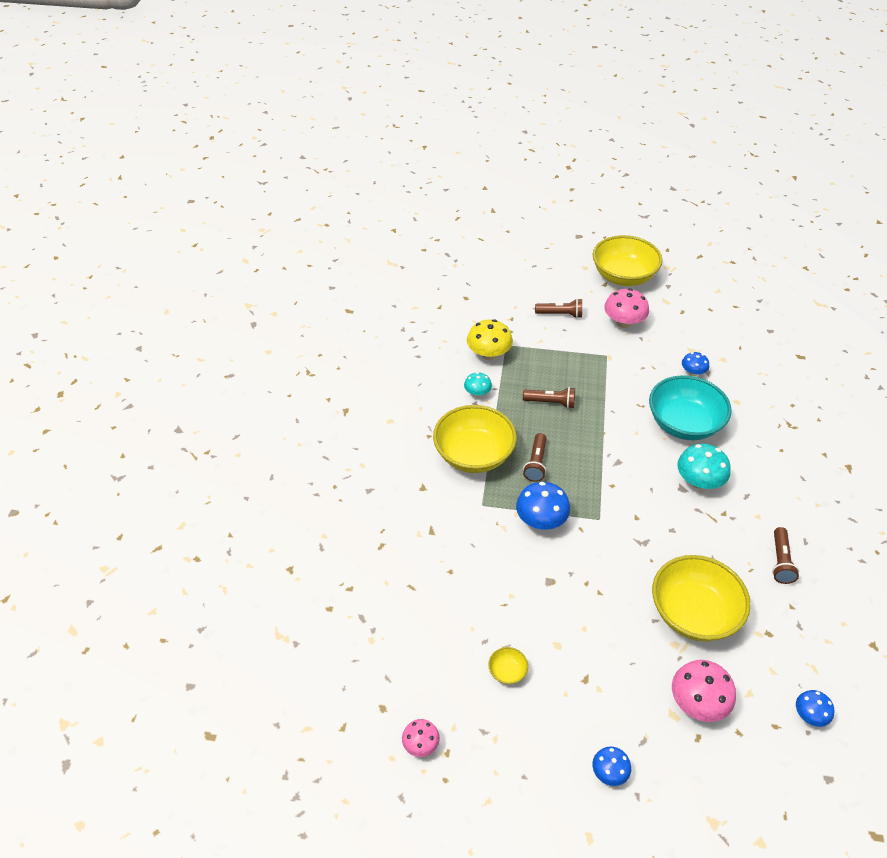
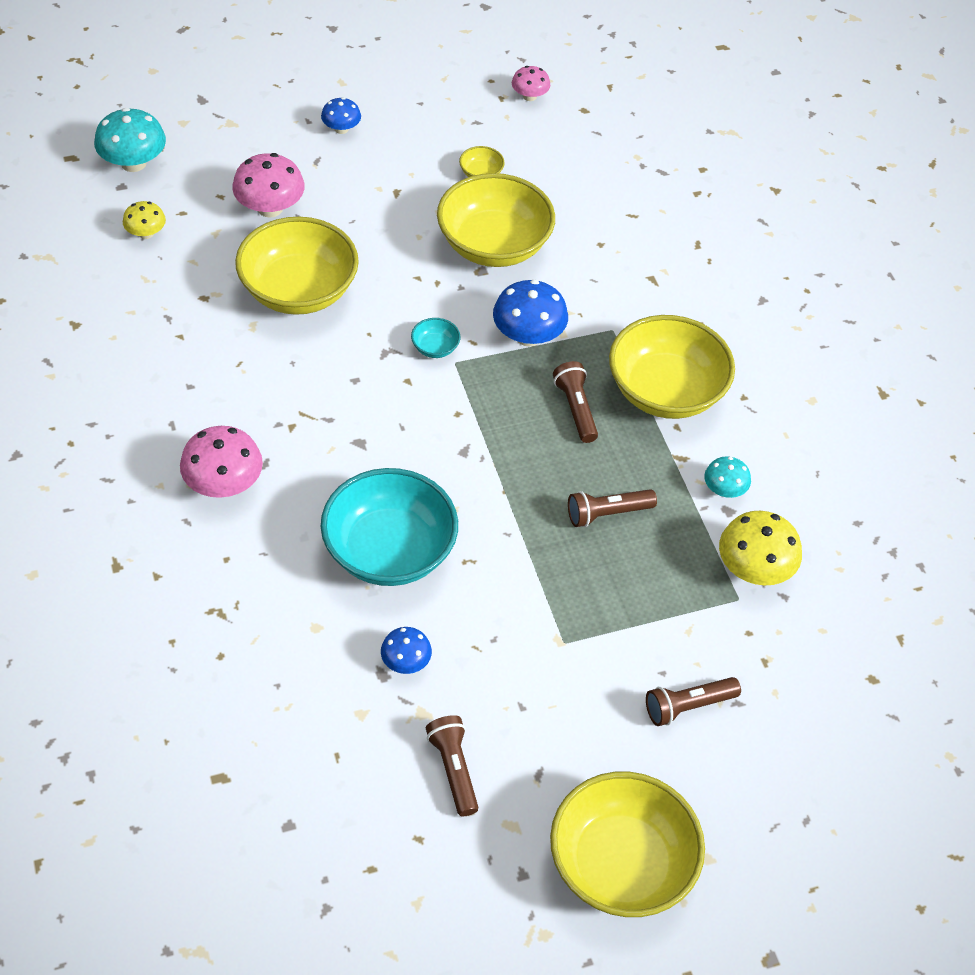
camera: 150 degrees right, 5 degrees up
pink mushroom [604,288,649,328] -> pink mushroom moved to [180,426,263,498]
turquoise mushroom [677,444,731,489] -> turquoise mushroom moved to [94,108,166,172]
brown flashlight [772,527,799,584] -> brown flashlight moved to [426,715,478,816]
blue mushroom [796,690,834,727] -> yellow mushroom [123,201,166,239]
none -> turquoise bowl [411,318,460,358]
none -> yellow bowl [437,173,555,267]

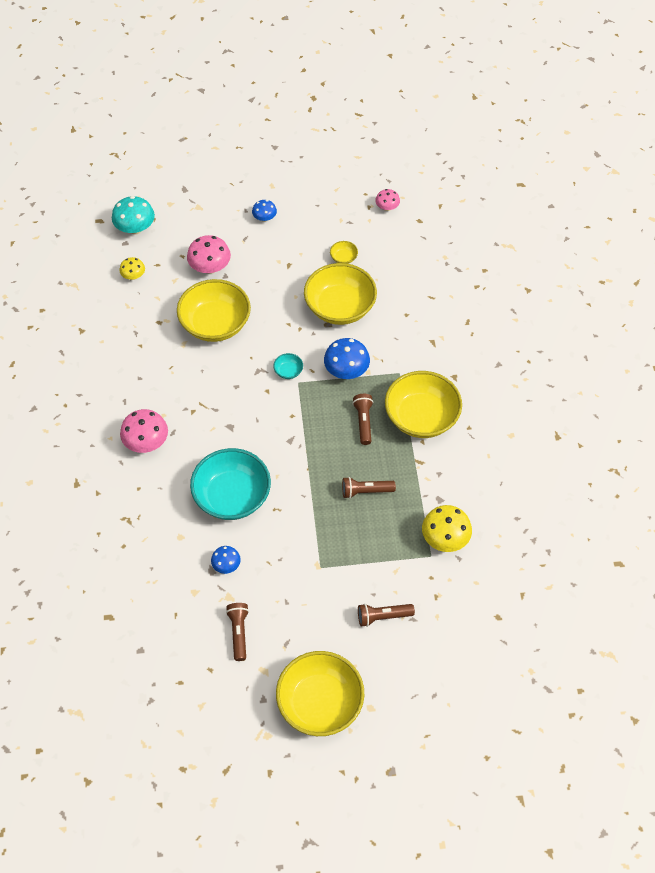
camera: 15 degrees right, 5 degrees up
turquoise mushroom [704,456,751,498] -> none

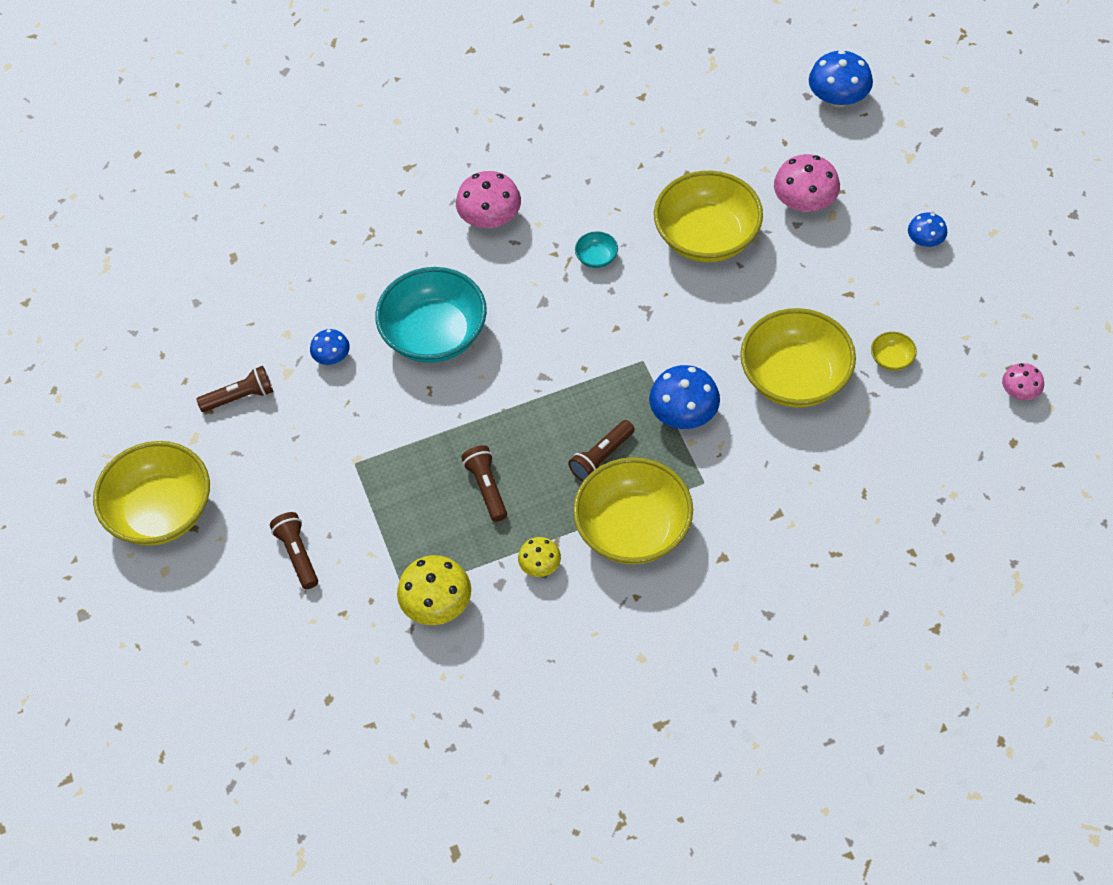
camera: 80 degrees right, 0 degrees up
turquoise mushroom [112,196,155,234] -> blue mushroom [809,50,873,107]
yellow mushroom [119,257,145,280] -> yellow mushroom moved to [518,537,561,577]
turquoise bowl [273,353,303,379] -> turquoise bowl moved to [575,231,618,268]
brown flashlight [352,394,373,445] -> brown flashlight turned 150 degrees clockwise [568,420,635,482]

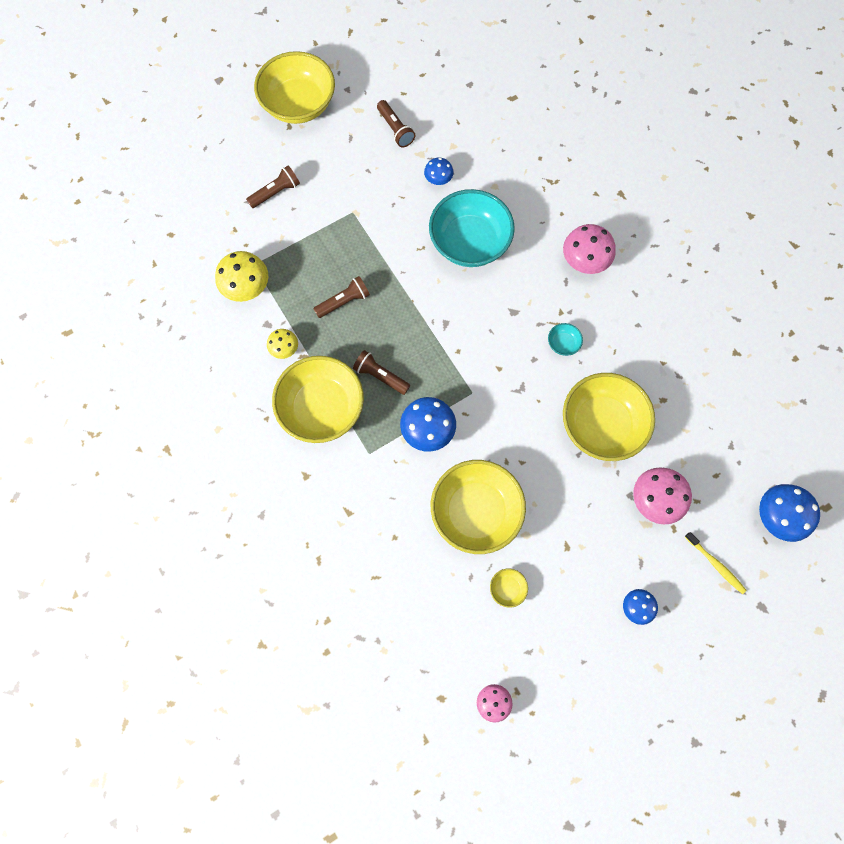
camera: 75 degrees right, 15 degrees up
none -> yellow toothbrush [685,532,747,594]

